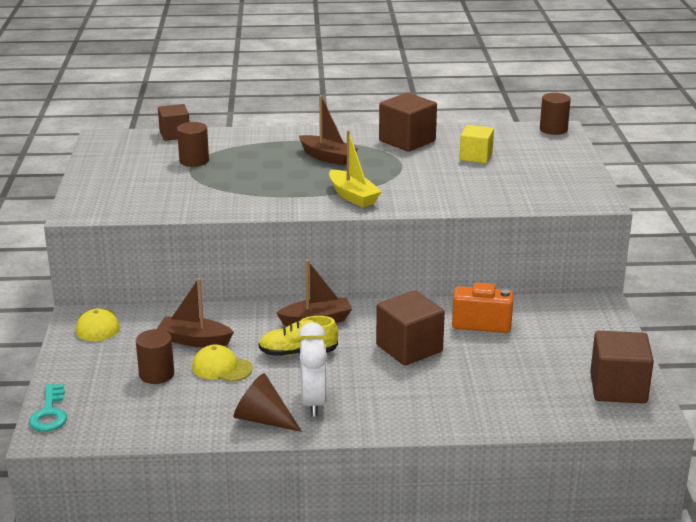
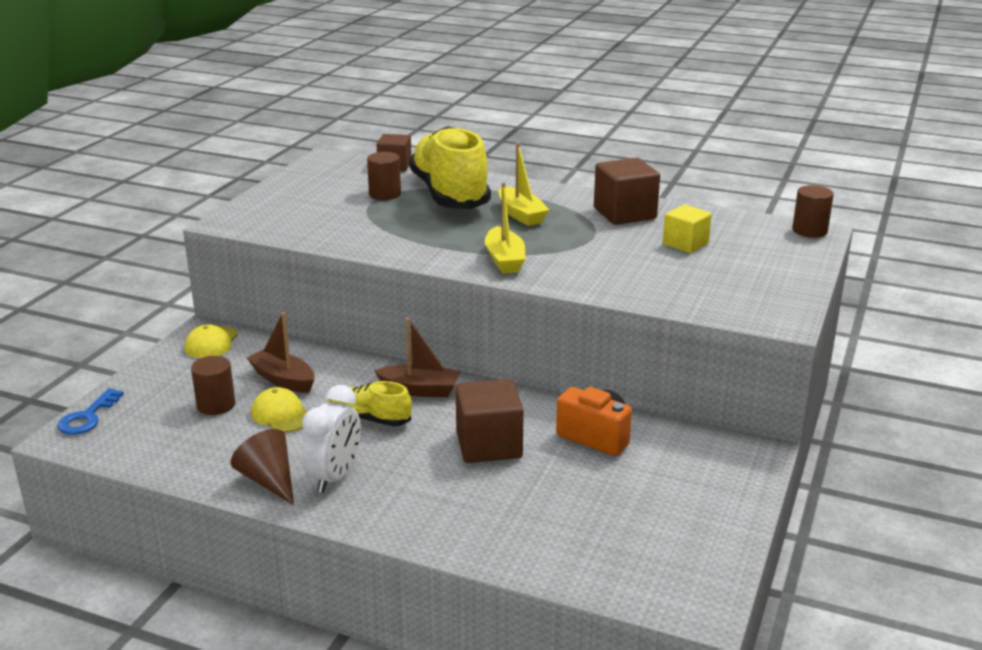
camera: 25 degrees right, 0 degrees up
turquoise key [29,384,67,431] -> blue key [57,388,124,435]
brown boat [299,95,358,166] -> yellow boat [499,143,549,226]
brown cube [590,331,654,403] -> none
none -> yellow shoe [409,126,491,209]

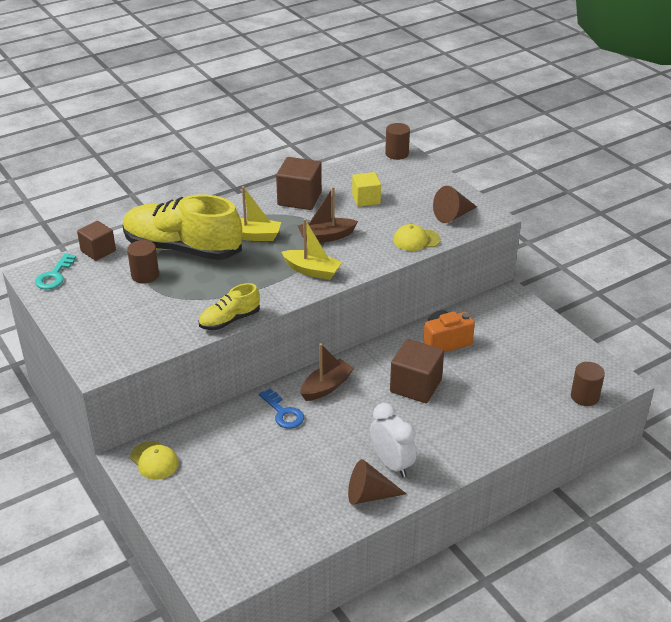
camera: 55 degrees left, 10 degrees up
blue key [57,388,124,435] -> blue key moved to [259,389,304,429]
brown cylinder [191,356,235,415] -> brown cylinder moved to [571,362,605,406]
brown boat [247,312,315,393] -> brown boat moved to [298,187,358,243]
yellow cap [251,387,308,432] -> yellow cap moved to [393,224,441,251]
yellow shoe [329,381,412,426] -> yellow shoe moved to [198,283,260,330]
none -> turquoise key [35,253,76,289]
none -> brown cone [433,186,477,223]

